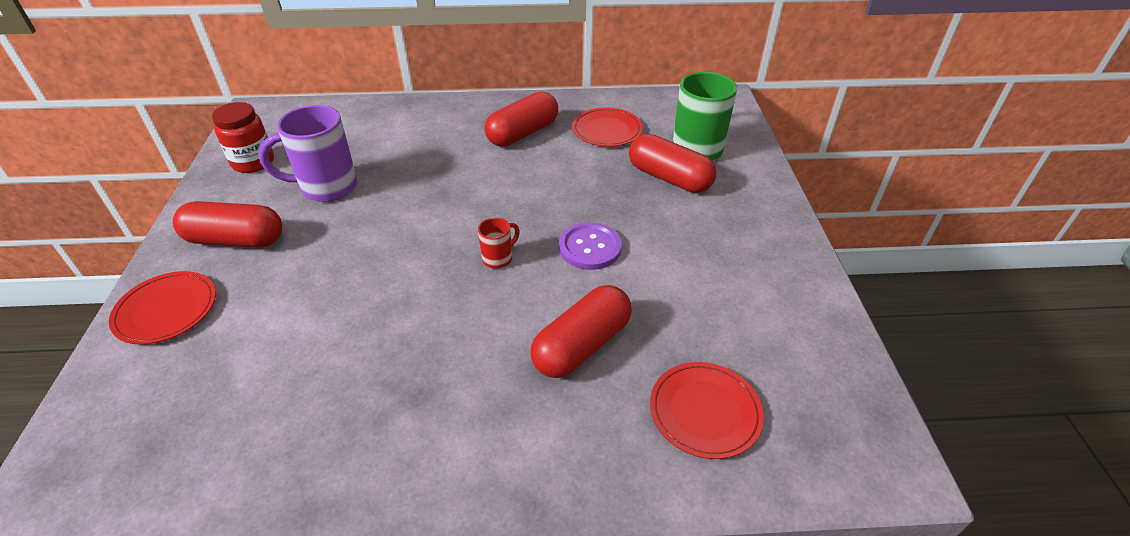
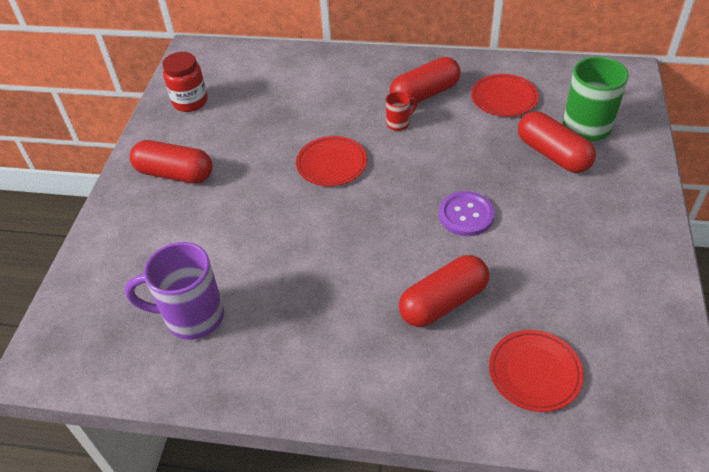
camera: 15 degrees right, 5 degrees up
red plate [109,271,216,345] -> red plate moved to [296,136,367,186]
purple mug [259,105,357,202] -> purple mug moved to [125,242,224,340]
red mug [478,218,520,269] -> red mug moved to [386,91,417,131]

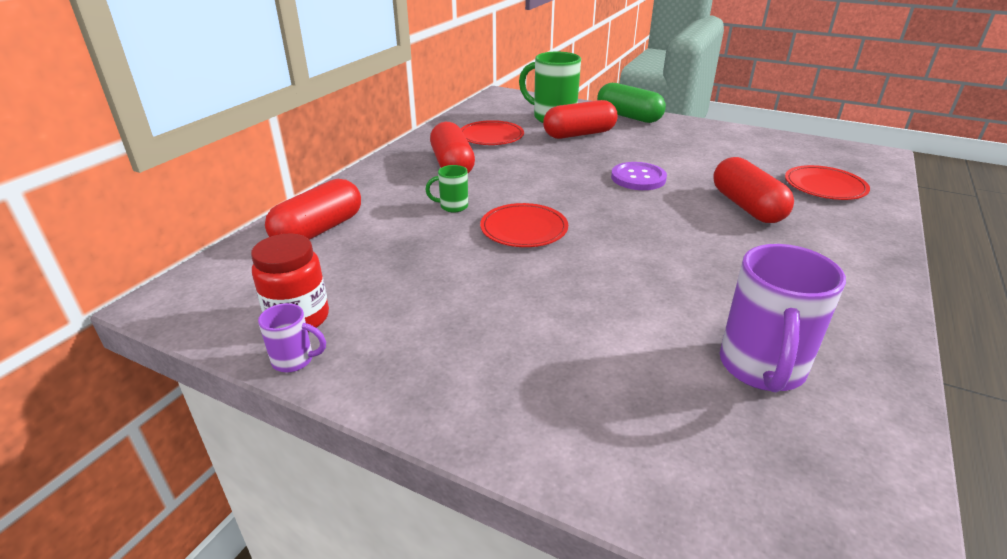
camera: 75 degrees left, 15 degrees down
red capsule [130,140,212,183] -> red capsule moved to [265,179,361,240]
red mug [386,91,417,131] -> none
none -> purple mug [258,303,326,372]
none -> green mug [425,165,468,212]
none -> green capsule [597,83,666,123]

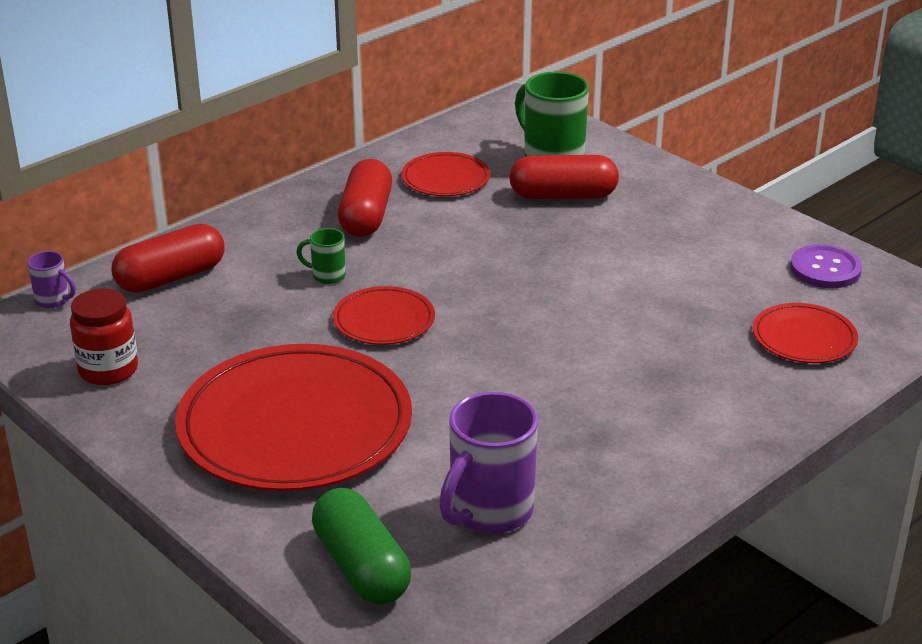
camera: 20 degrees right, 0 degrees up
purple mug [258,303,326,372] -> purple mug moved to [27,251,76,308]
green capsule [597,83,666,123] -> green capsule moved to [312,488,411,604]
purple button [611,162,667,190] -> purple button moved to [790,244,862,288]
red capsule [713,157,794,223] -> none
none -> red plate [175,344,412,491]

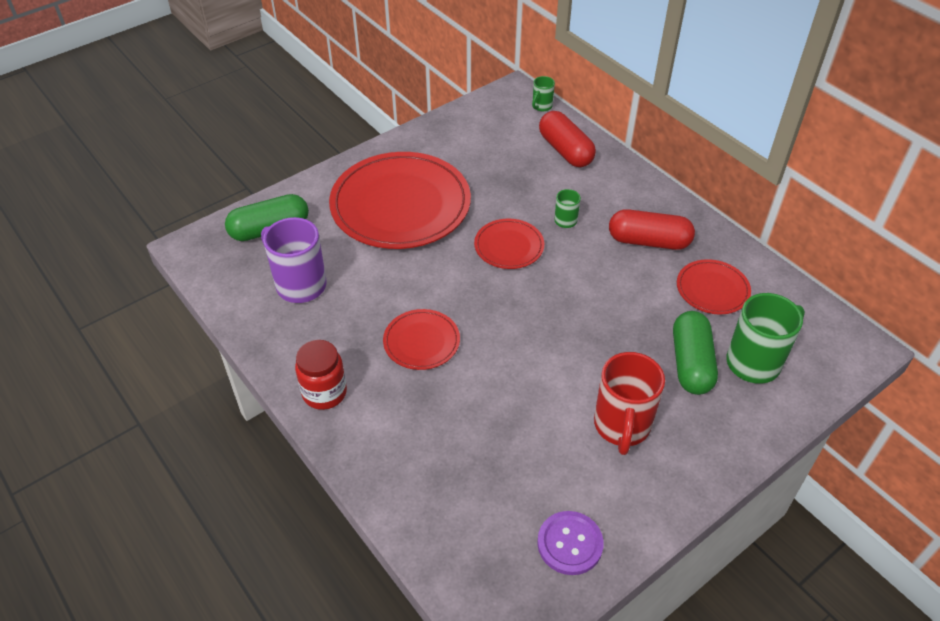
camera: 95 degrees right, 15 degrees up
purple mug [27,251,76,308] -> green mug [532,76,555,111]
red jar [70,288,138,385] -> red jar moved to [295,340,347,410]
red capsule [509,155,619,199] -> green capsule [673,311,718,395]
red plate [753,303,858,363] -> red plate moved to [383,309,460,370]
none -> red mug [594,352,665,455]

